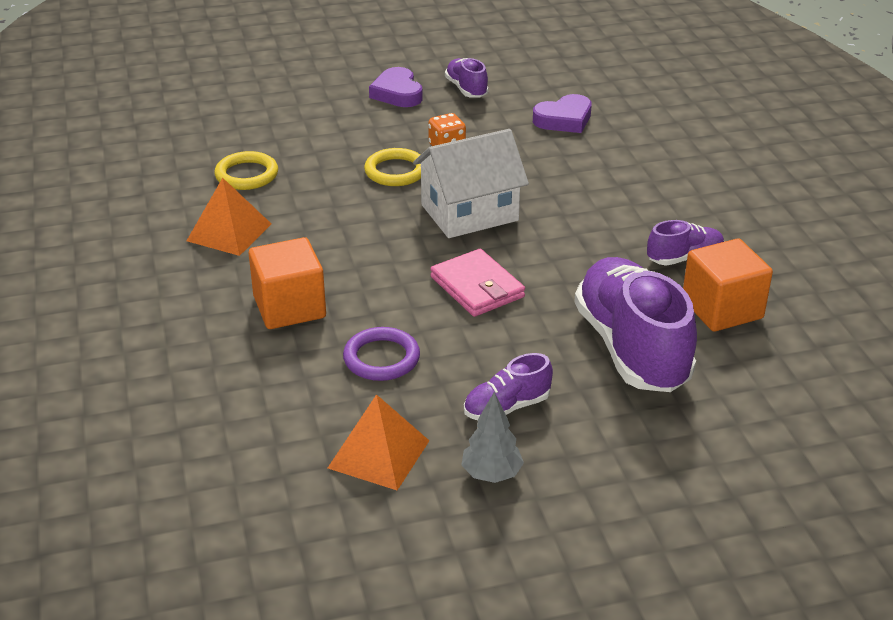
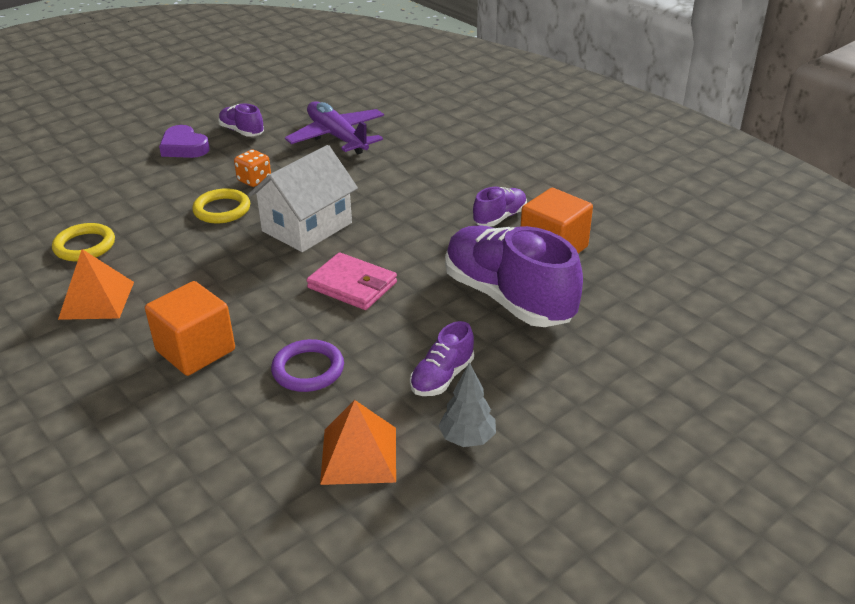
camera: 25 degrees left, 0 degrees up
purple heart [533,94,592,133] -> purple plane [285,101,384,154]

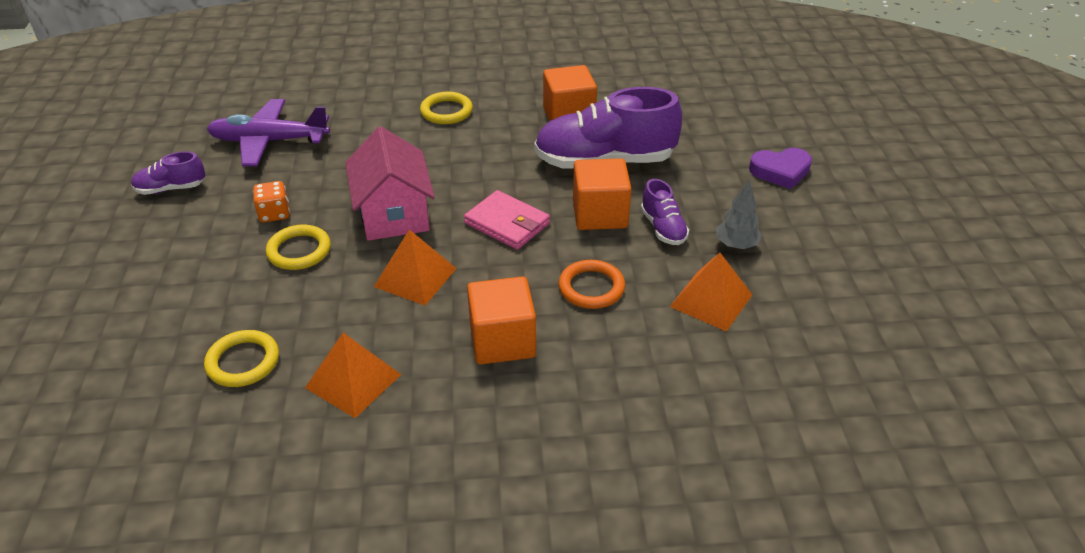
camera: 55 degrees left, 5 degrees up
purple heart [159,125,210,158] -> purple heart moved to [749,148,812,189]
white house [248,145,358,252] -> pink house [345,127,435,241]
purple ring [271,339,344,392] -> orange ring [558,260,625,309]
pink wallet [307,252,397,310] -> pink wallet turned 60 degrees clockwise [464,190,550,250]
purple shoe [473,187,527,227] -> none
none -> orange pyramid [374,230,457,305]
none -> yellow ring [420,92,473,124]
none -> orange cube [573,158,631,230]

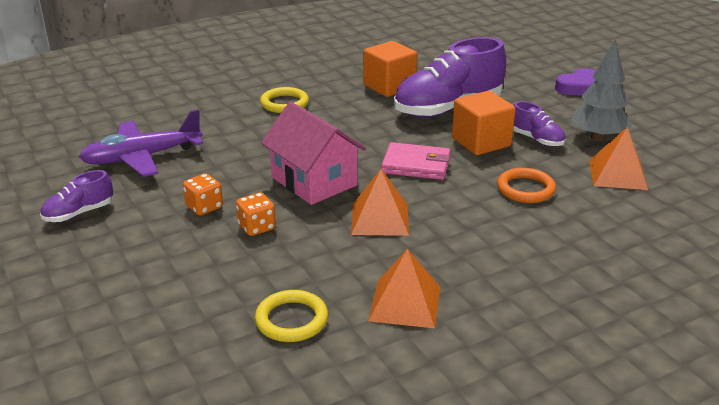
camera: 25 degrees left, 10 degrees down
yellow ring [266,225,331,270] -> orange dice [236,193,276,236]
orange cube [467,276,536,364] -> none
grey tree [716,180,762,249] -> grey tree [571,39,632,141], size x1.54

